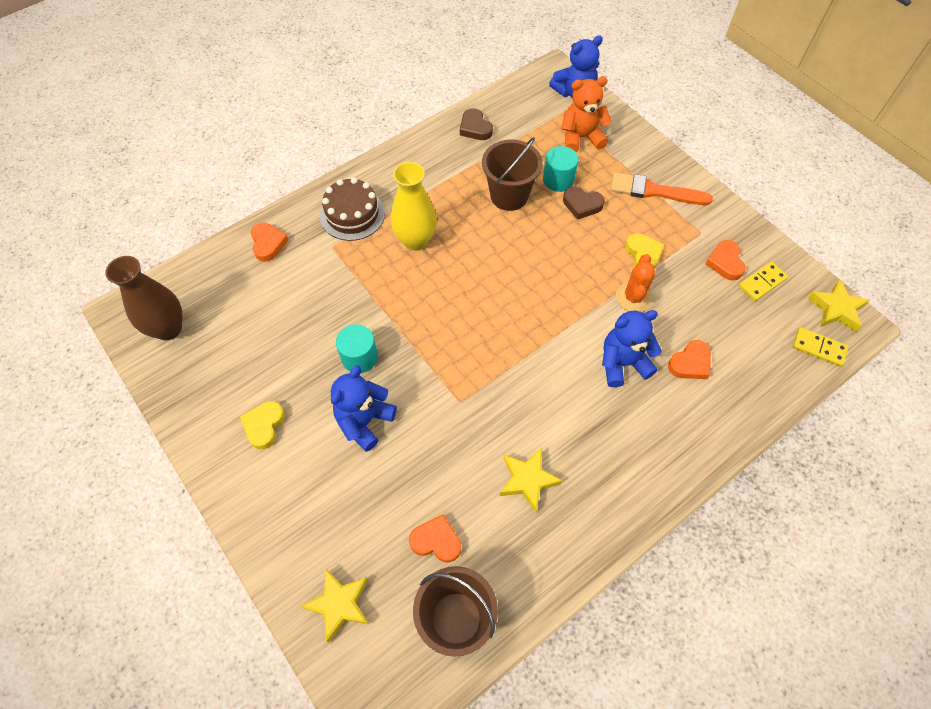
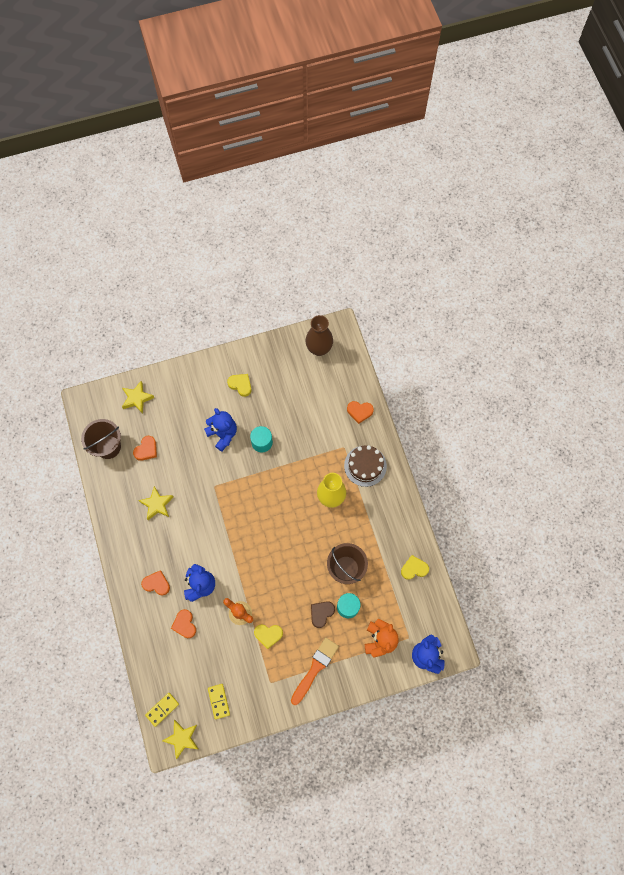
camera: 110 degrees right, 10 degrees up
brown heart [460,108,493,140] -> yellow heart [401,555,429,580]
orange heart [705,240,746,281] -> orange heart moved to [141,570,170,595]

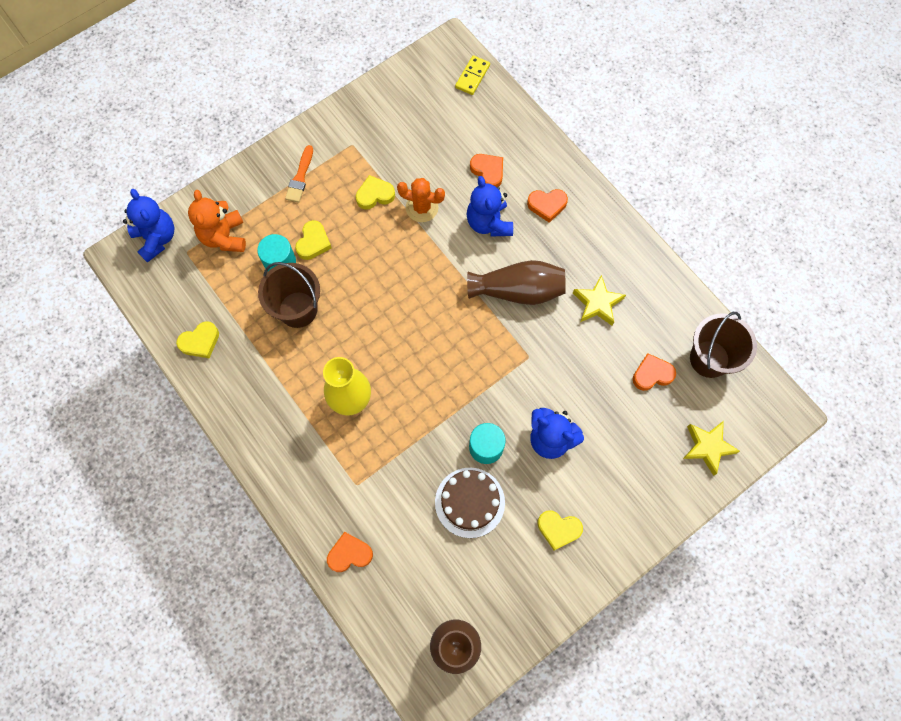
camera: 160 degrees right, 0 degrees up
orange heart [133,436,157,461] -> orange heart turned 60 degrees clockwise [633,353,676,391]
yellow star [162,720,198,759] -> none
yellow domino [208,684,230,719] -> none
orange brush [291,638,339,705] -> orange brush [285,145,313,202], size x0.66
brown heart [311,601,335,628] -> yellow heart [295,220,332,260]
brown cake [344,445,387,487] -> brown cake moved to [435,468,505,538]
none -> brown vase [467,260,566,305]

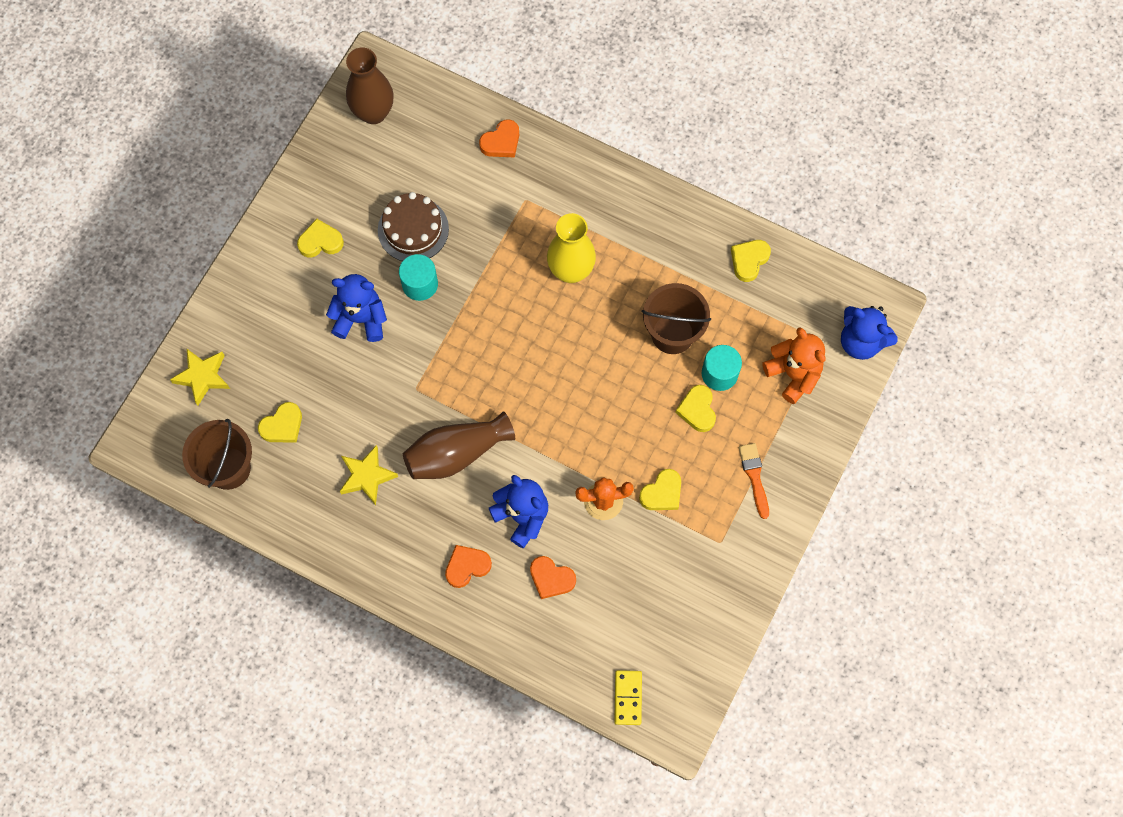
camera: 155 degrees right, 0 degrees up
orange heart [633,353,676,391] -> yellow heart [258,402,302,443]

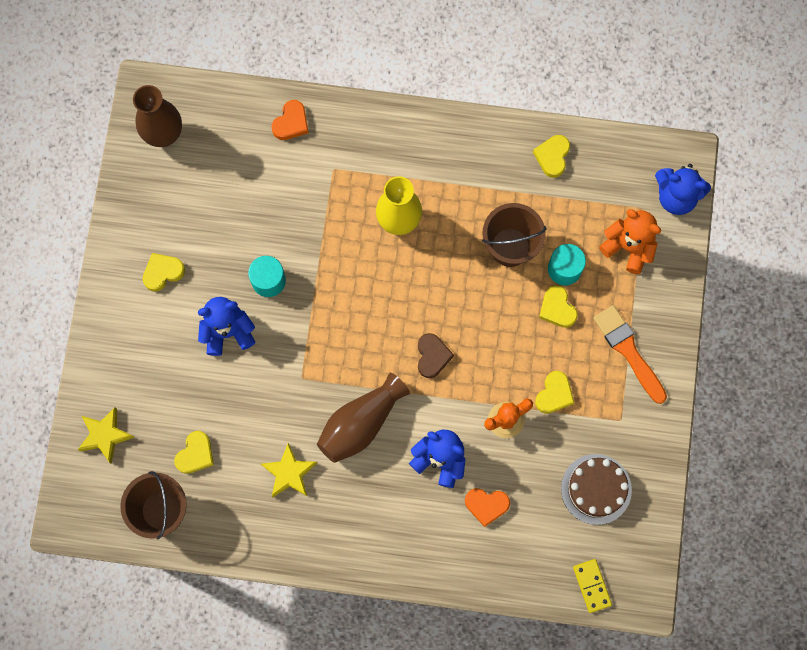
camera: 20 degrees left, 5 degrees up
brown cake [378,192,449,261] -> brown cake moved to [561,454,632,525]
orange heart [445,545,492,588] -> none
orange brush [739,443,769,519] -> orange brush [593,305,667,404], size x1.52
none -> brown heart [418,333,454,378]

